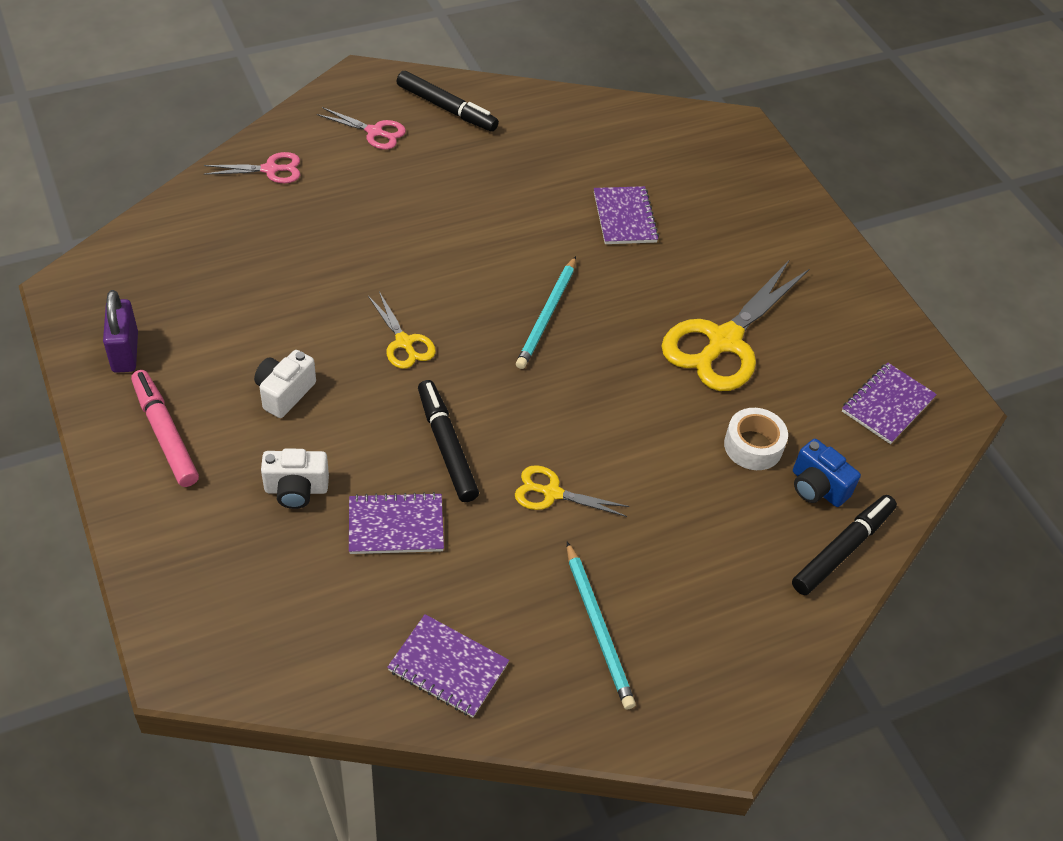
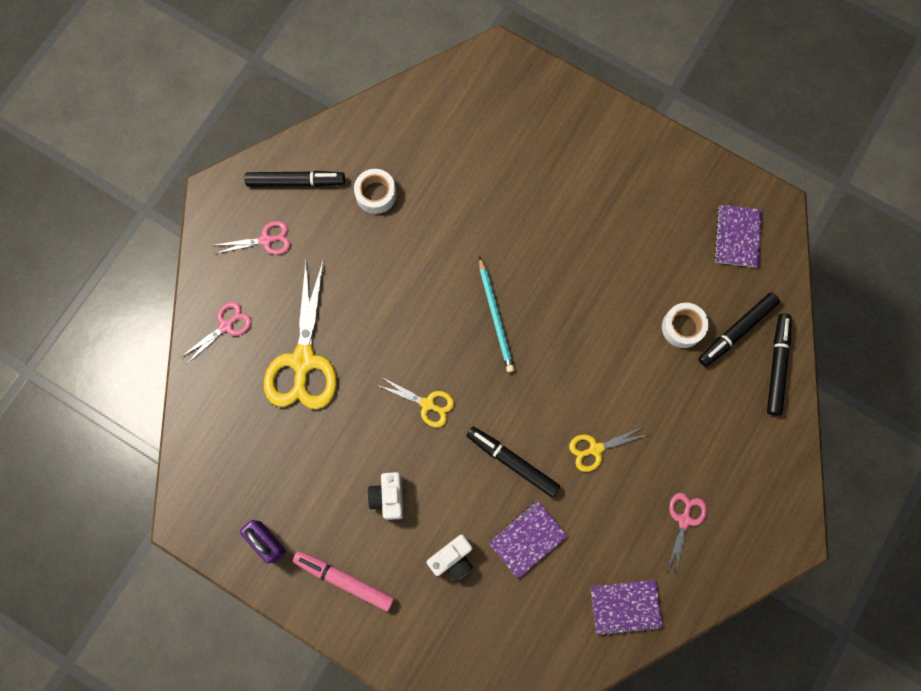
camera: 30 degrees left, 25 degrees up
turquoise pencil [567,542,636,709] -> pink scissors [666,493,707,577]
purple notebook [594,186,659,244] -> none
yellow scissors [662,261,809,391] -> yellow scissors moved to [264,259,337,410]
blue camera [793,439,861,507] -> black marker [698,293,780,367]
none -> white tape [354,169,396,214]

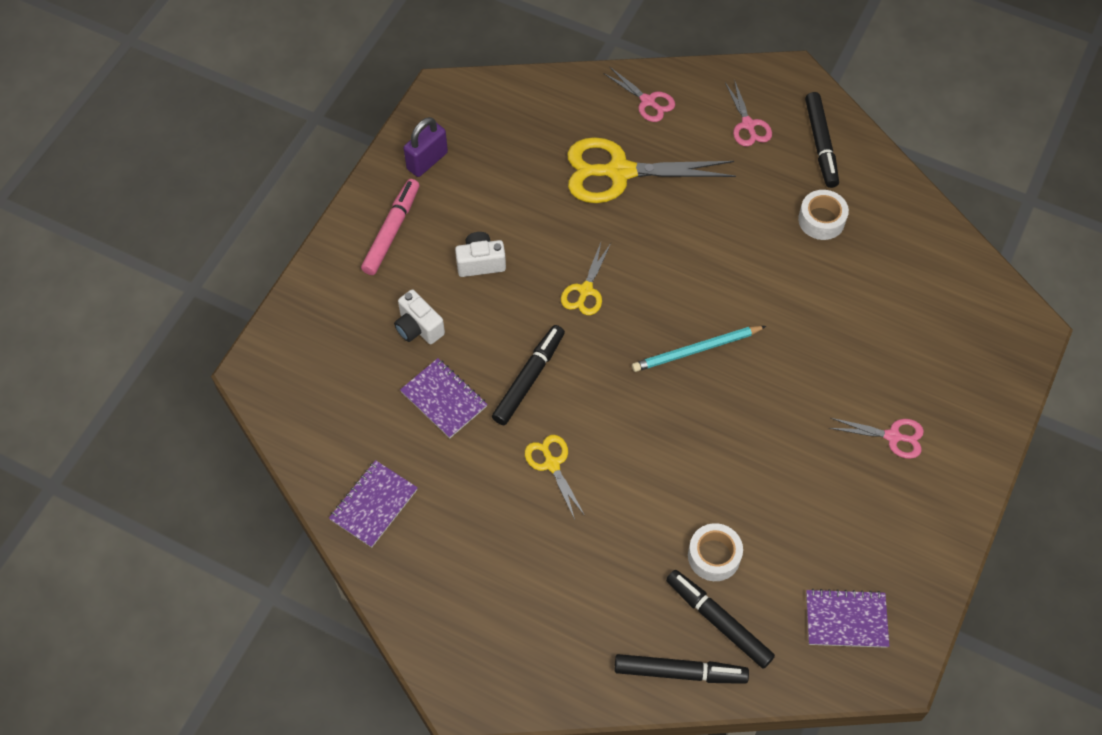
camera: 85 degrees right, 15 degrees down
purple notebook [590,580,663,636] -> purple notebook turned 45 degrees clockwise [329,460,418,548]
pink scissors [666,493,707,577] -> pink scissors moved to [829,418,924,459]

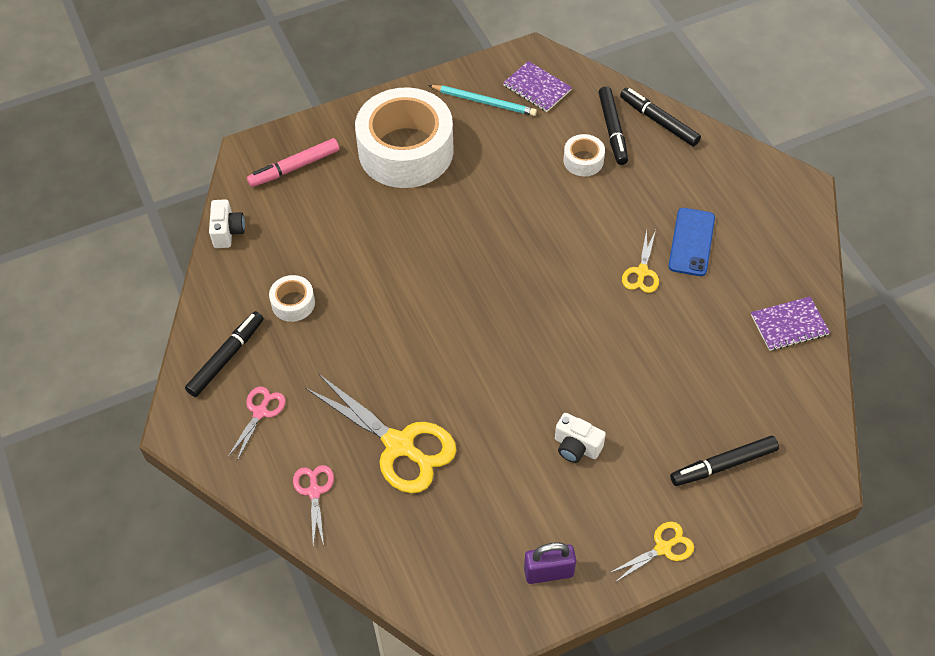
camera: 140 degrees left, 5 degrees down
pink marker [361,179,419,275] -> pink marker moved to [247,138,339,187]
white camera [394,289,445,344] -> white camera moved to [209,199,245,248]
purple notebook [400,358,488,438] -> none
black marker [492,325,565,425] -> black marker moved to [670,436,779,486]
yellow scissors [561,242,611,315] -> yellow scissors moved to [610,522,694,582]
turquoise pencil [632,326,766,372] -> turquoise pencil moved to [428,85,537,116]
pink scissors [829,418,924,459] -> white tape [355,87,454,188]
none -> blue phone [668,208,715,276]

